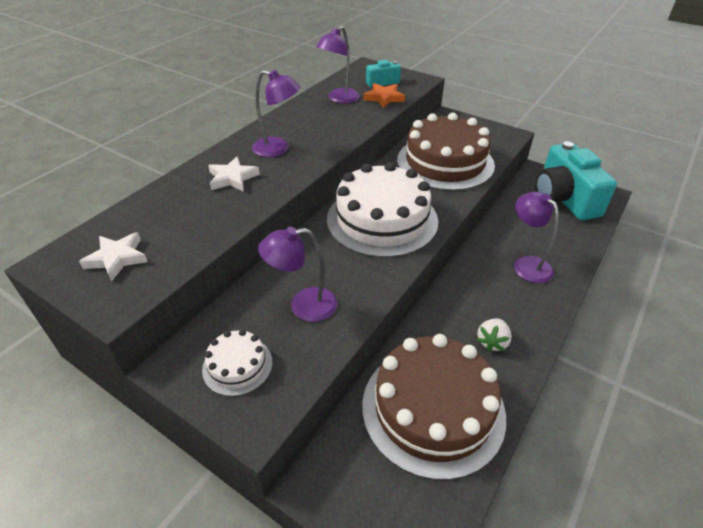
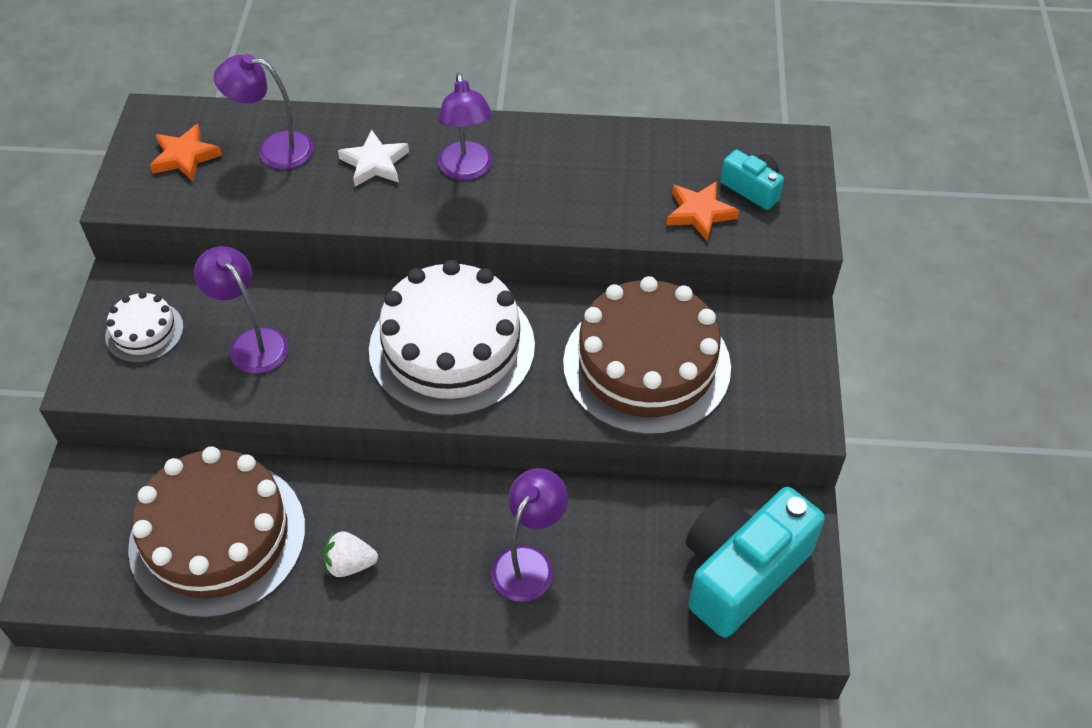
camera: 60 degrees right, 10 degrees up
white star [79,232,148,282] -> orange star [150,124,222,181]
purple lamp [316,26,360,103] -> purple lamp moved to [214,54,314,169]

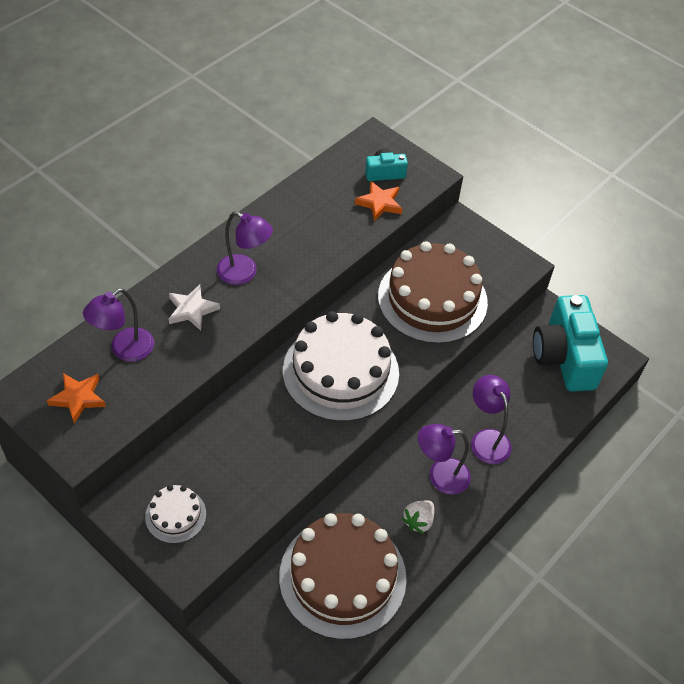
camera: 55 degrees left, 0 degrees up
purple lamp [194,246,288,374] -> purple lamp moved to [418,424,471,495]

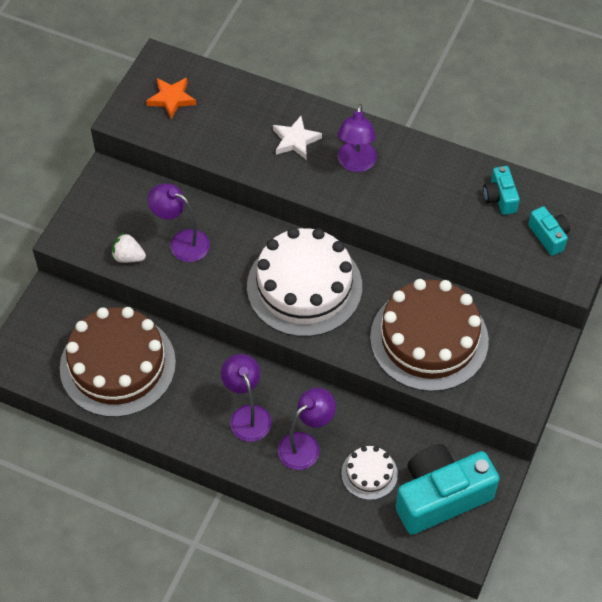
camera: 75 degrees right, 5 degrees up
purple lamp [83,288,154,362] -> purple lamp moved to [148,183,210,262]
white cake [145,485,206,544] -> white cake moved to [341,446,398,500]
orange star [355,181,403,221] -> none
white strawberry [402,500,434,534] -> white strawberry moved to [112,233,146,263]
none -> turquoise camera [483,166,520,215]

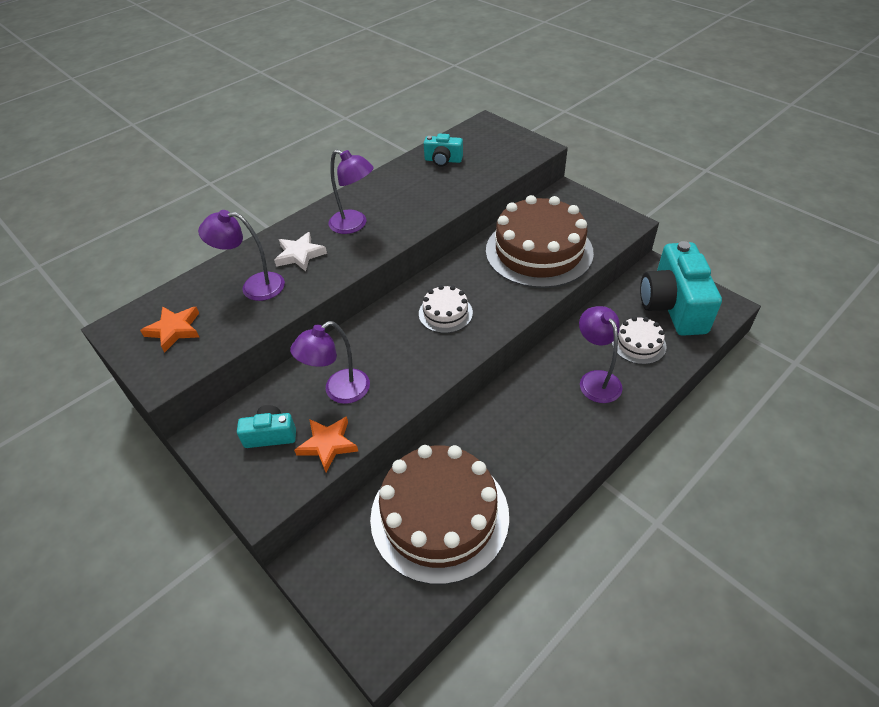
camera: 65 degrees left, 10 degrees down
white strawberry [112,233,146,263] -> orange star [294,416,358,472]
purple lamp [221,354,271,442] -> purple lamp moved to [198,210,285,301]
white cake [247,227,362,337] -> white cake [419,285,473,333], size x0.47
turquoise camera [528,206,570,256] -> turquoise camera moved to [237,405,296,448]

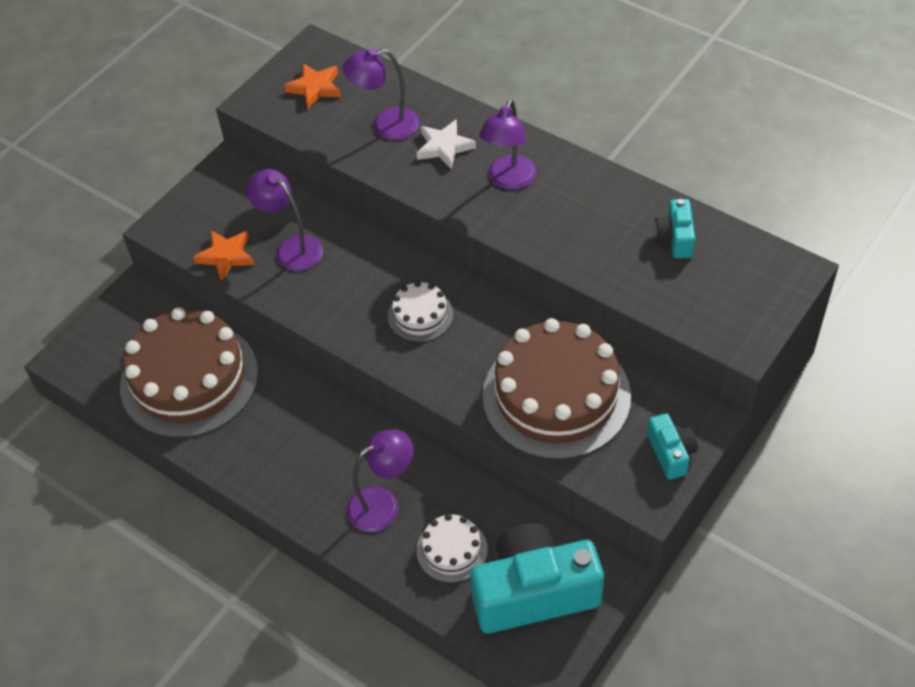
camera: 80 degrees right, 5 degrees up
purple lamp [198,210,285,301] -> purple lamp turned 90 degrees counterclockwise [342,48,419,140]
turquoise camera [237,405,296,448] -> turquoise camera moved to [647,413,698,480]

